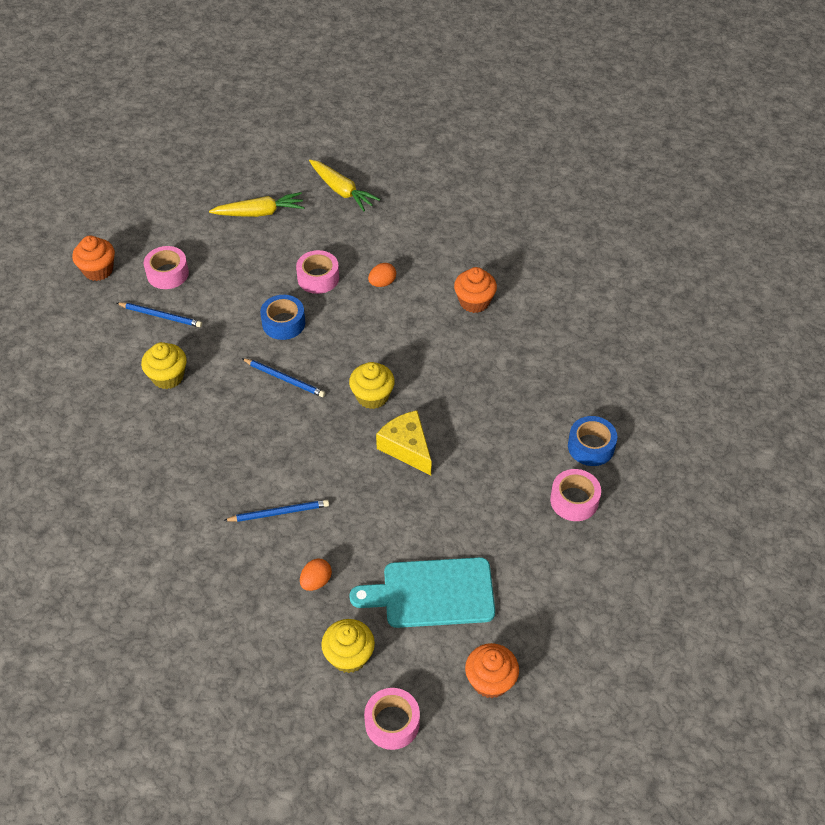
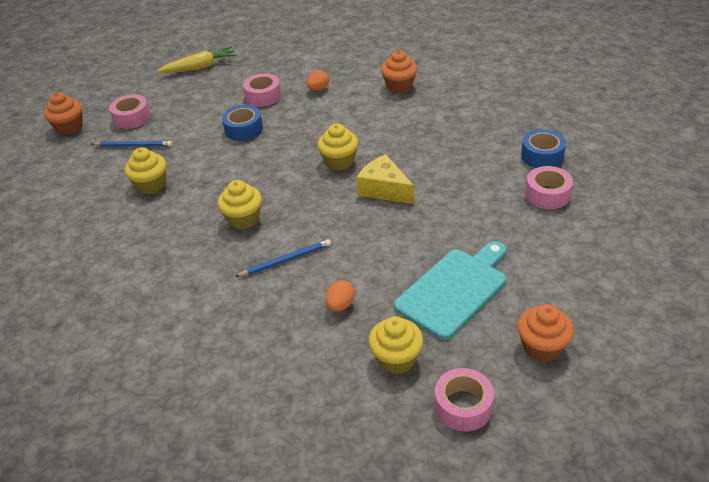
camera: 10 degrees left, 10 degrees down
blue pencil [242,358,325,397] -> none
yellow carrot [309,160,380,211] -> none
turquoise cutting board [349,557,495,628] -> turquoise cutting board turned 150 degrees clockwise [394,241,506,340]
none -> yellow cupcake [218,180,262,229]

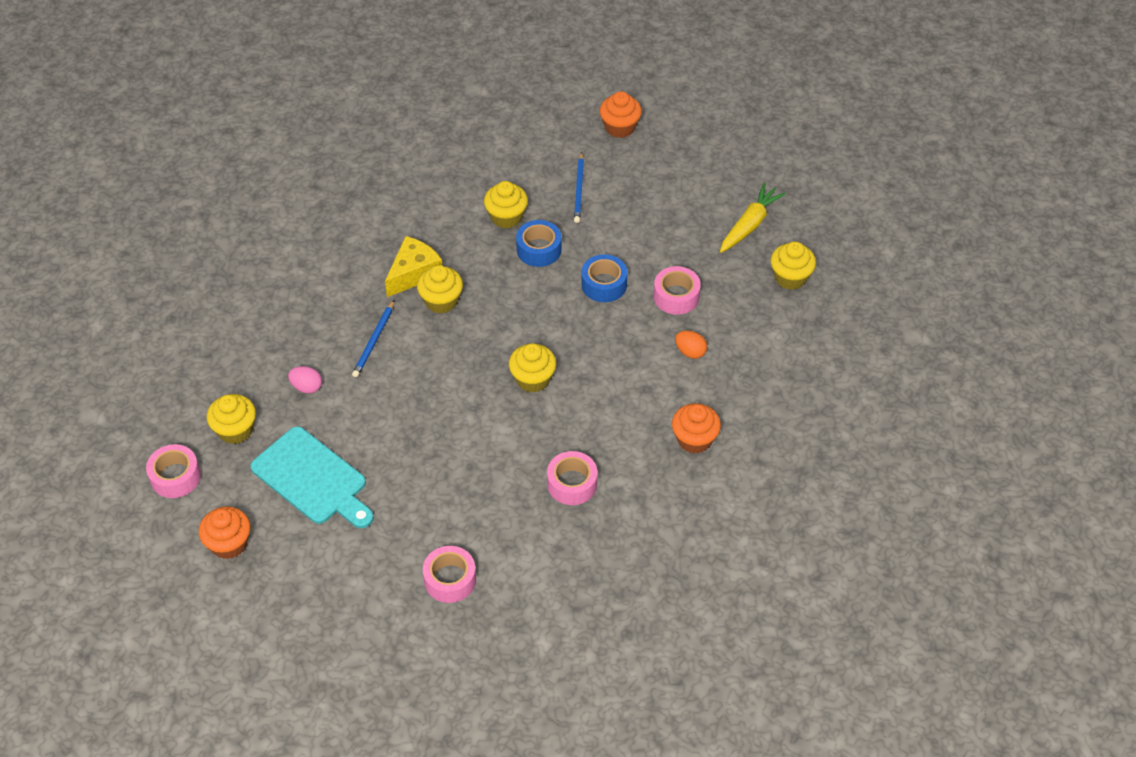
camera: 85 degrees right, 10 degrees up
pink tape [109,94,151,129] -> pink tape moved to [547,451,598,505]
yellow carrot [157,46,237,73] -> yellow carrot turned 120 degrees counterclockwise [720,183,786,253]
blue pencil [235,239,331,277] -> blue pencil turned 45 degrees clockwise [352,300,394,378]
orange egg [326,280,355,312] -> pink egg [288,366,322,394]
yellow cheese [356,154,414,204] -> yellow cheese moved to [385,236,442,297]
blue tape [521,129,566,168] -> blue tape moved to [516,220,562,267]
none -> yellow cupcake [770,241,816,290]

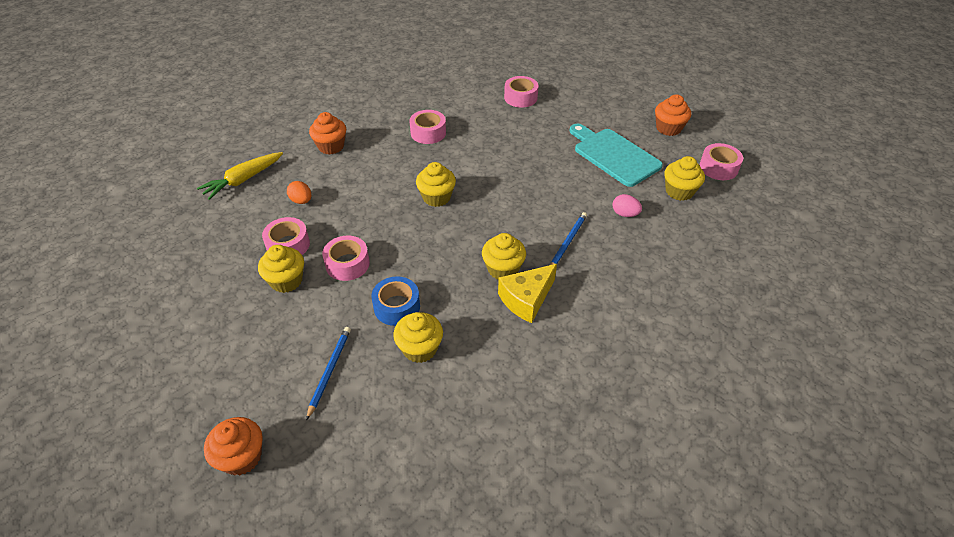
camera: 170 degrees left, 5 degrees down
blue tape [581,254,628,302] -> pink tape [322,236,370,281]
yellow carrot [720,183,786,253] -> yellow carrot moved to [197,152,283,200]
yellow cupcake [770,241,816,290] -> yellow cupcake moved to [258,245,304,293]

